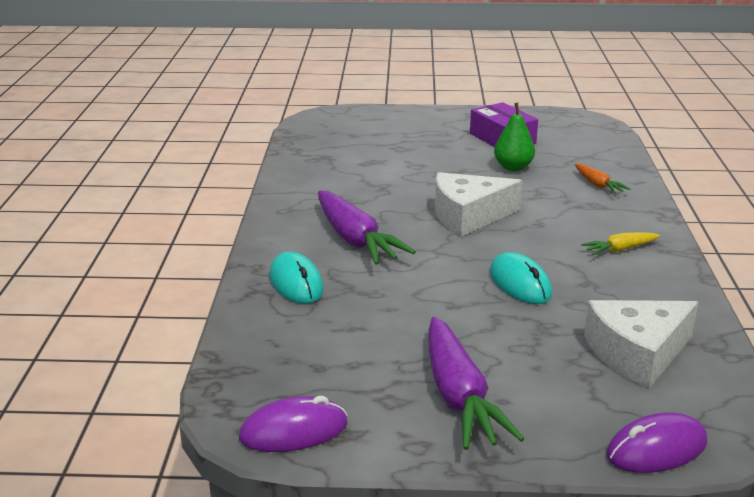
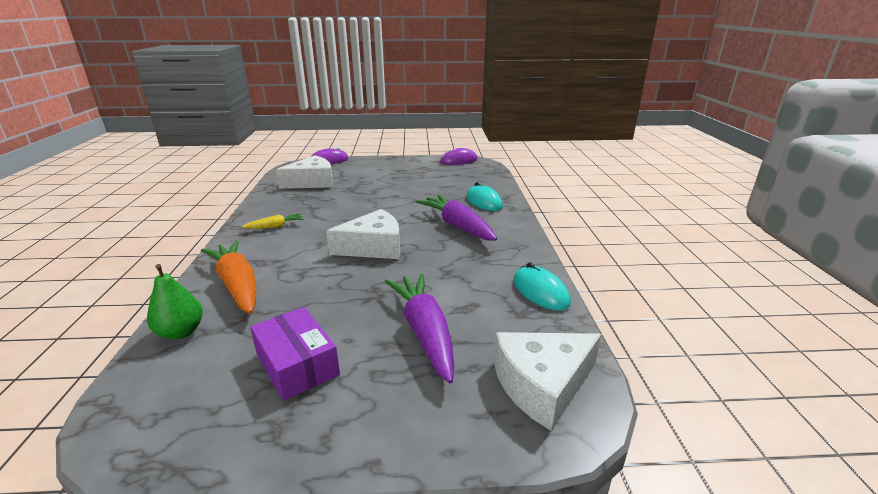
camera: 175 degrees right, 0 degrees up
purple carrot [429,317,525,450] -> purple carrot moved to [385,273,454,383]
turquoise mouse [490,252,552,304] -> turquoise mouse moved to [514,262,571,311]
green pear [494,103,535,171] -> green pear moved to [147,264,203,340]
orange carrot [575,164,630,194] -> orange carrot [201,240,256,314], size x1.99
none -> white cheese [494,332,601,431]

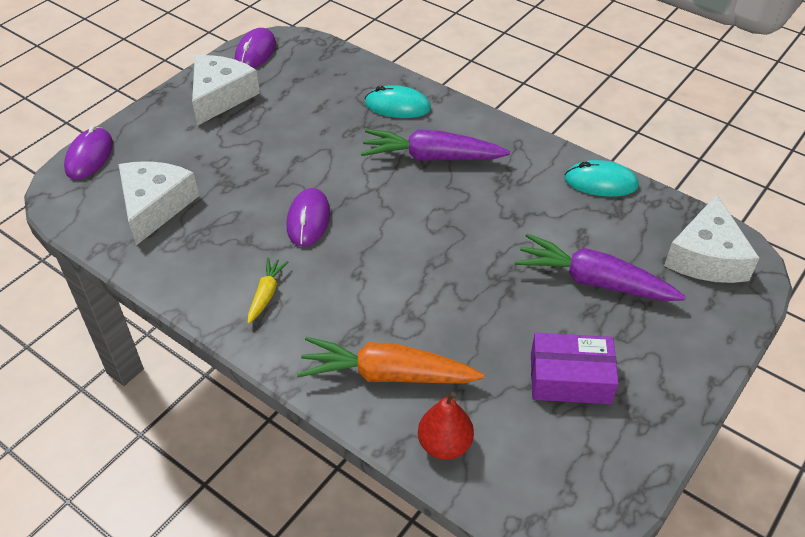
camera: 50 degrees left, 20 degrees up
green pear [147,264,203,340] -> red pear [418,392,474,460]
white cheese [326,209,400,259] -> white cheese moved to [192,55,260,126]
none -> purple mouse [287,188,330,247]

